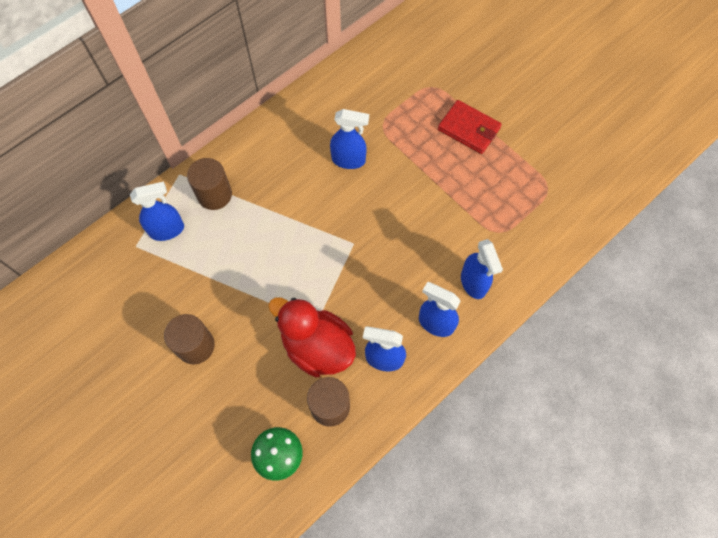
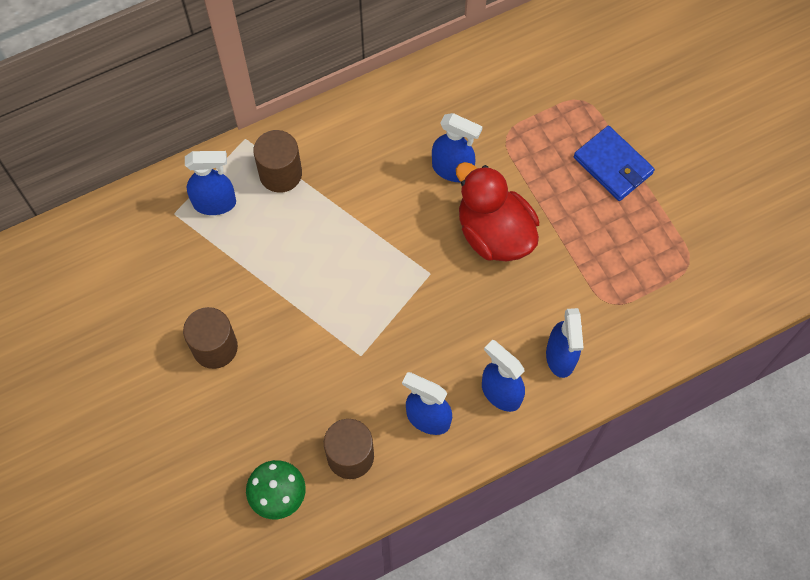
camera: 15 degrees right, 0 degrees up
red duck [268,297,356,378] -> red duck moved to [456,162,539,262]
red wallet [438,100,502,154] -> blue wallet [574,126,655,201]

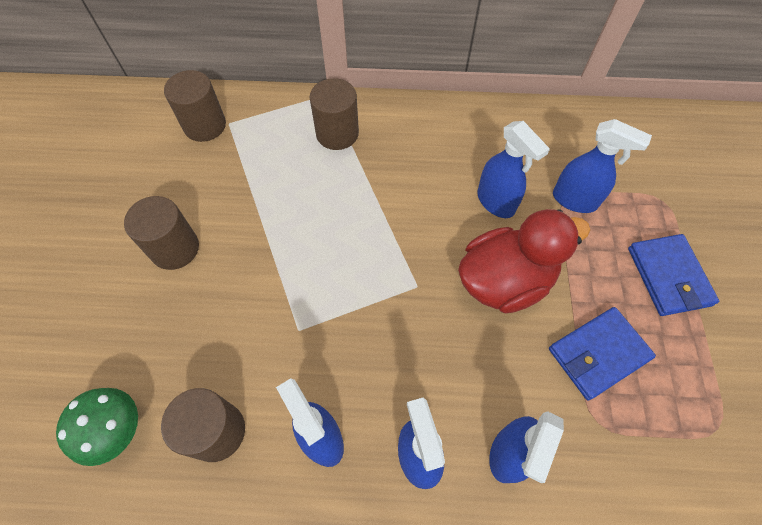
camera: 30 degrees right, 5 degrees down
blue spray bottle [185,151,236,215] -> blue spray bottle moved to [553,119,652,213]
red duck [456,162,539,262] -> red duck turned 75 degrees clockwise [458,209,590,314]
none -> brown cylinder [164,70,226,142]
none -> blue wallet [549,307,656,400]

